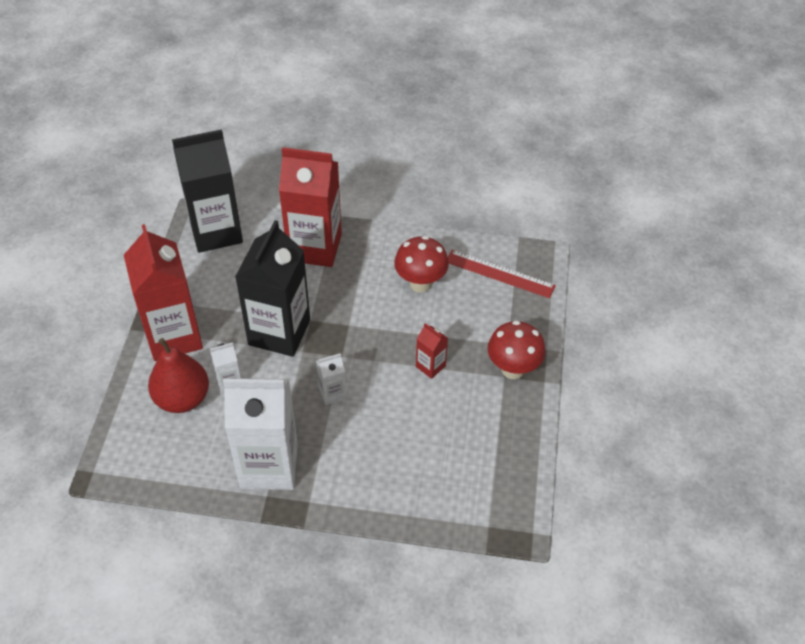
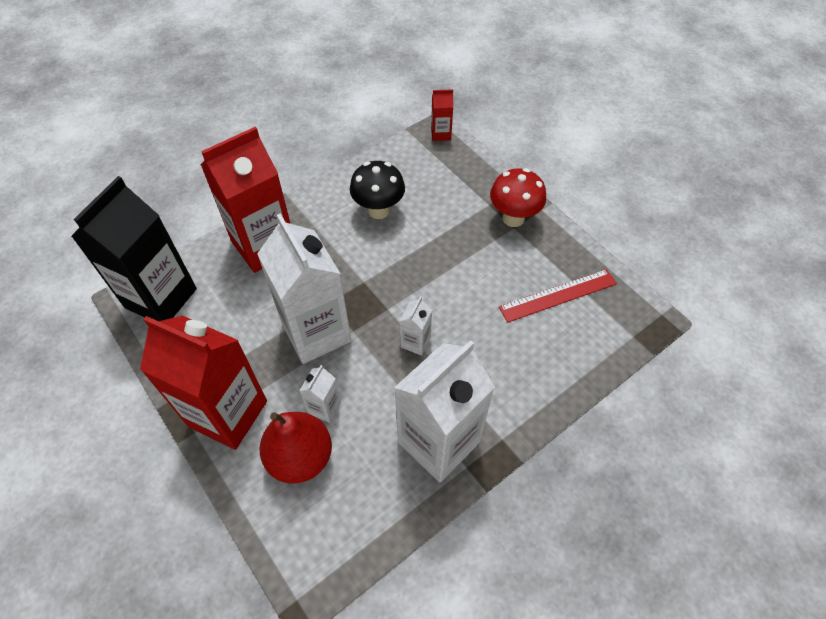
camera: 45 degrees left, 5 degrees up
black carton [235,220,310,357] -> white carton [257,213,352,364]
red mushroom [394,236,449,293] -> black mushroom [350,161,405,219]
red carton [416,323,448,379] -> red carton moved to [431,89,453,141]
red ruler [448,250,556,298] -> red ruler moved to [499,269,617,323]

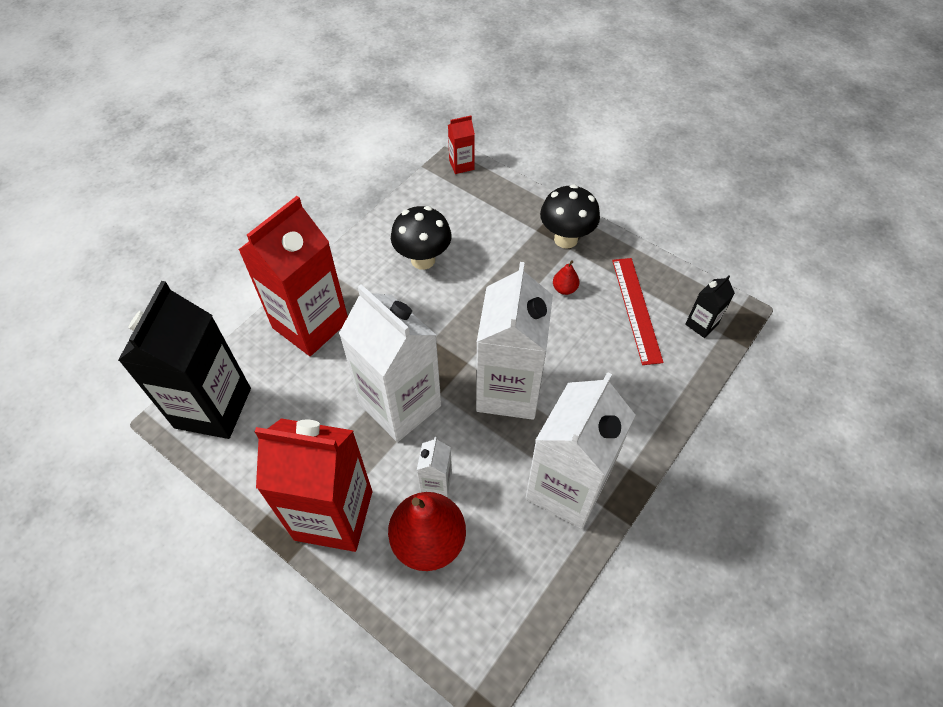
camera: 15 degrees left, 0 degrees up
white carton [400,296,432,356] -> white carton [476,262,553,420], size x2.30
red mushroom [490,168,546,227] -> black mushroom [540,184,600,249]
red ruler [499,269,617,323] -> red ruler turned 60 degrees counterclockwise [612,258,664,365]
none -> red pear [553,260,579,295]
none -> black carton [685,275,735,338]

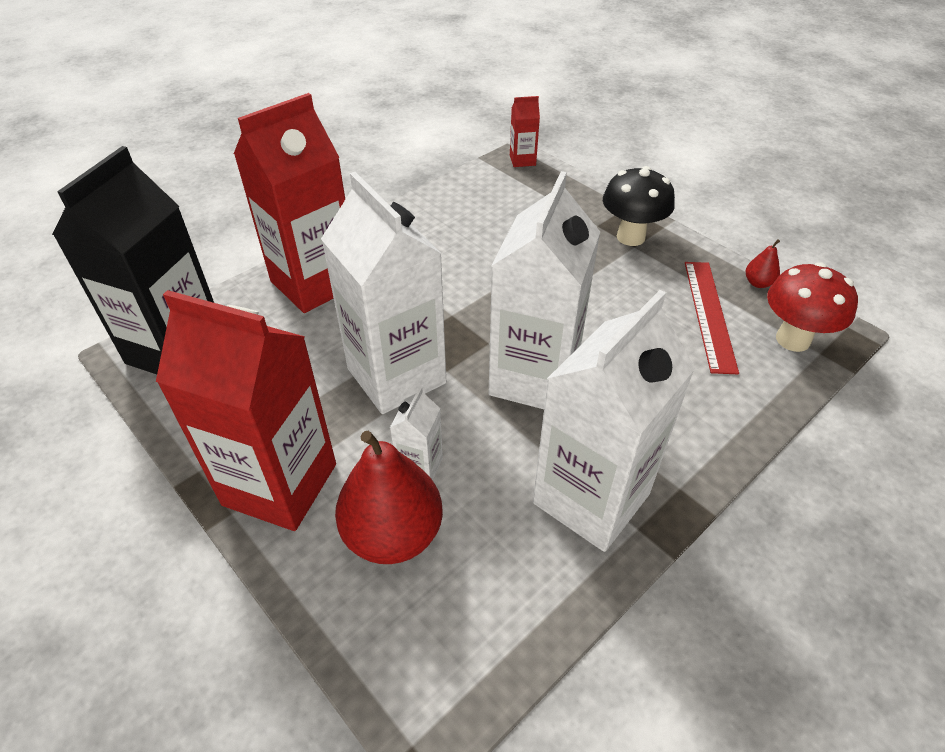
camera: 10 degrees right, 10 degrees down
black mushroom [391,206,452,270] -> none
red pear [553,260,579,295] -> red pear moved to [746,239,780,288]
black carton [685,275,735,338] -> red mushroom [767,262,858,352]

